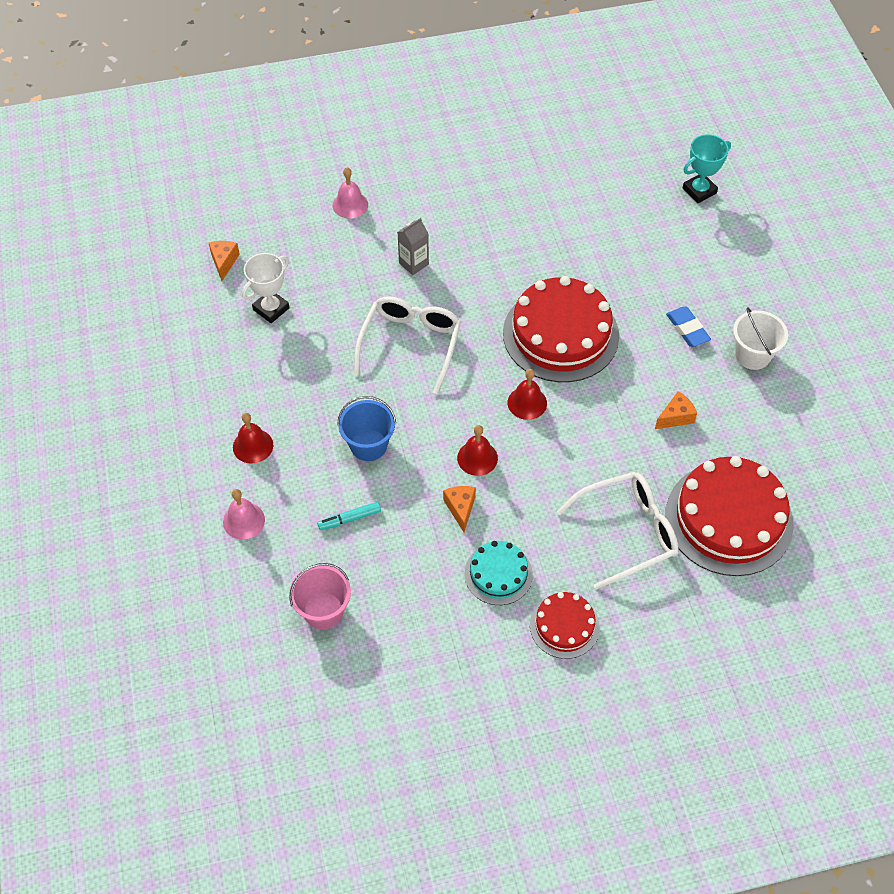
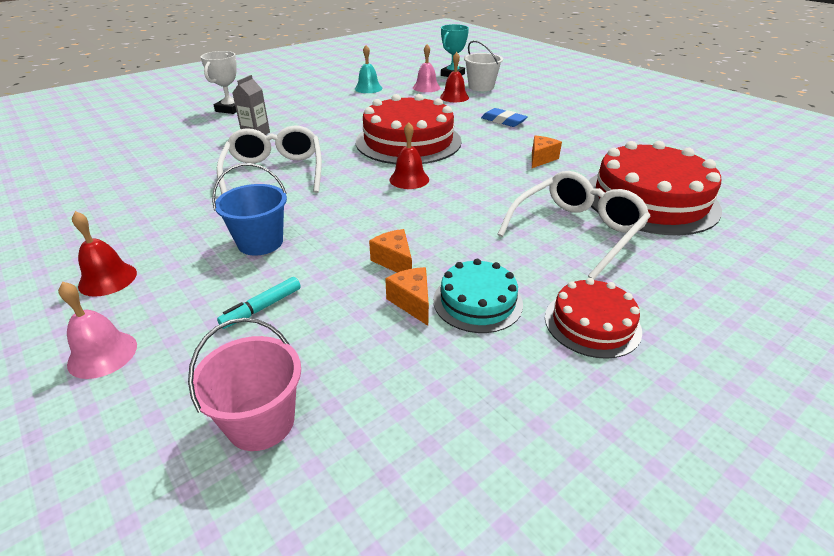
camera: 25 degrees left, 20 degrees down
orange cheese [209,241,240,281] -> orange cheese moved to [385,267,429,326]
white trophy [242,253,290,323] -> white trophy moved to [201,51,237,114]
pink bell [332,168,368,219] -> pink bell moved to [413,44,440,92]
red bell [457,425,498,476] -> red bell moved to [440,52,469,102]
white bucket [733,308,788,370] -> white bucket moved to [464,40,503,91]
none -> turquoise bell [355,45,382,93]

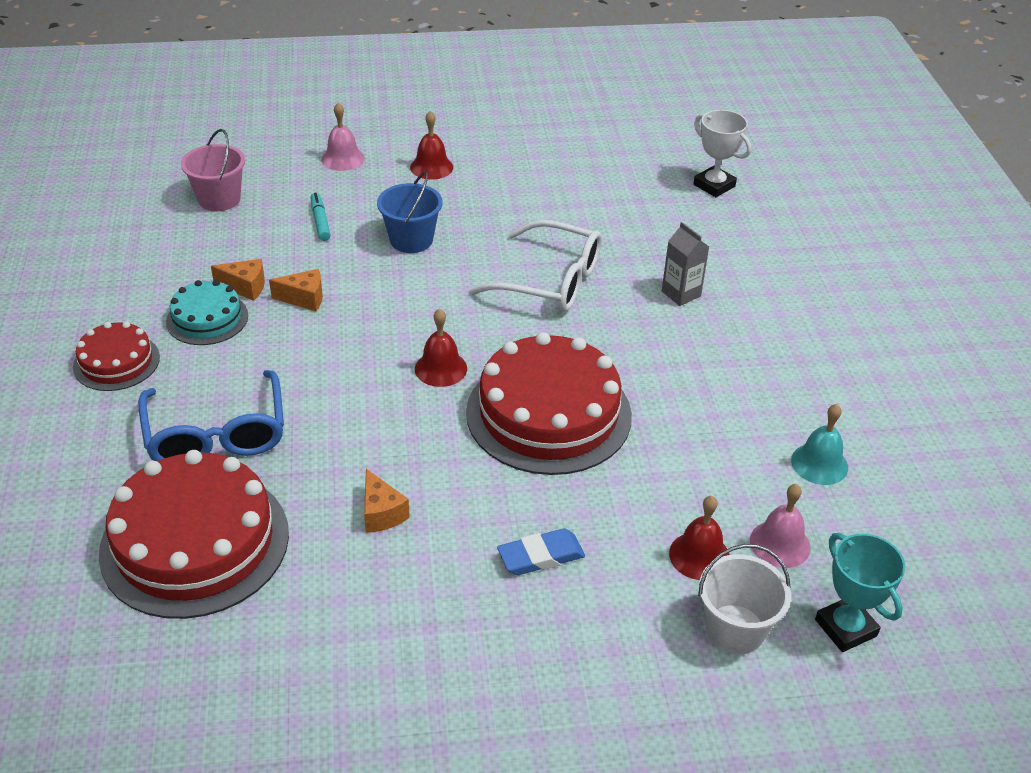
camera: 120 degrees right, 5 degrees up
white trophy [201,51,237,114] -> white trophy moved to [693,110,751,197]
white glasses [497,171,651,280] -> blue glasses [138,370,284,461]

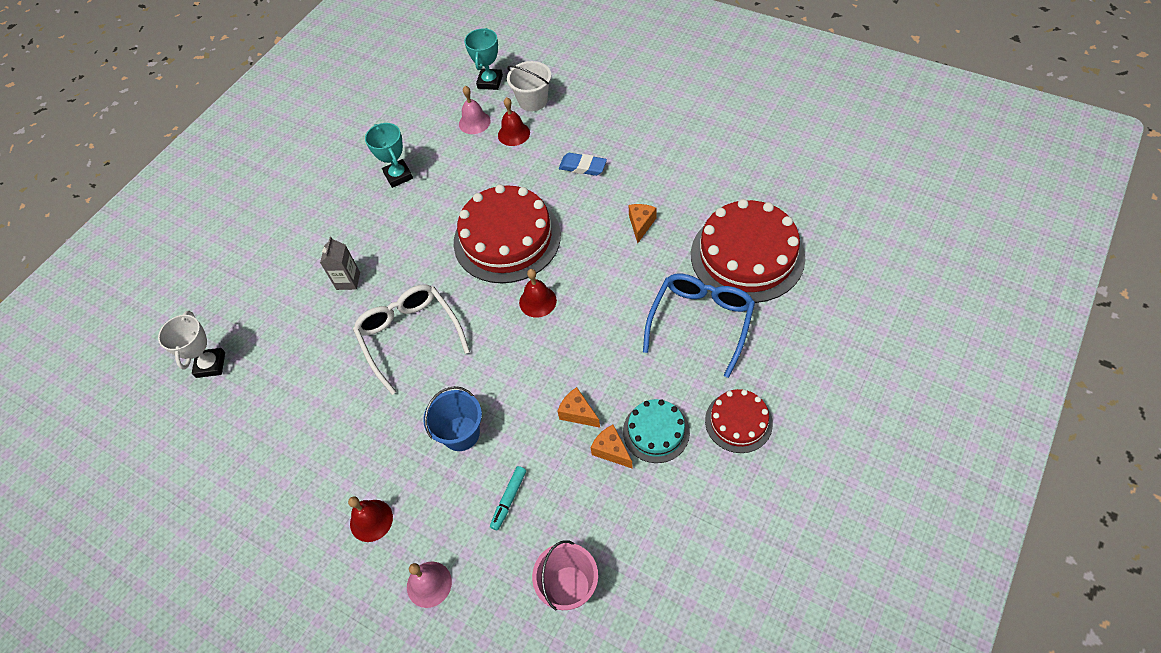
camera: 135 degrees left, 15 degrees up
turquoise bell [791,404,848,485] -> none
none -> turquoise trophy [365,123,413,188]

